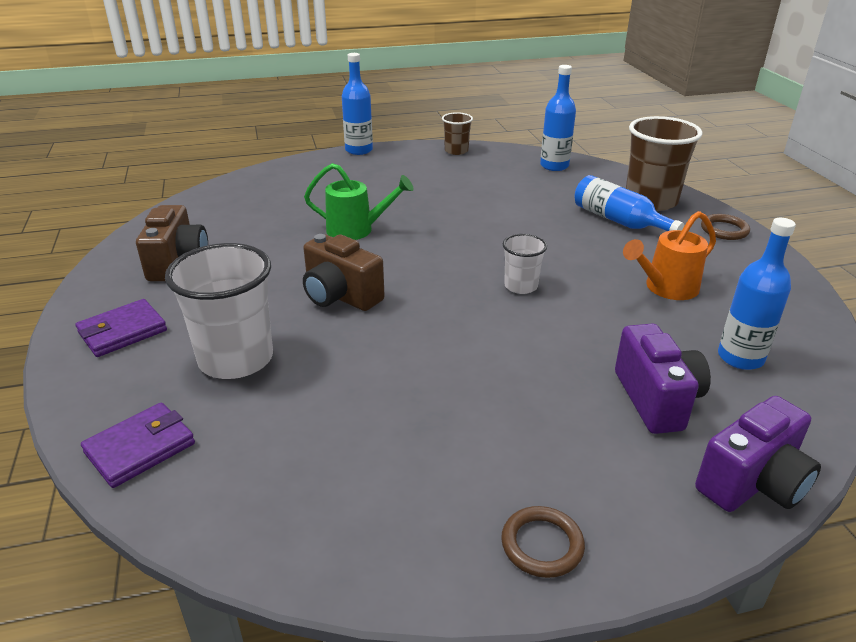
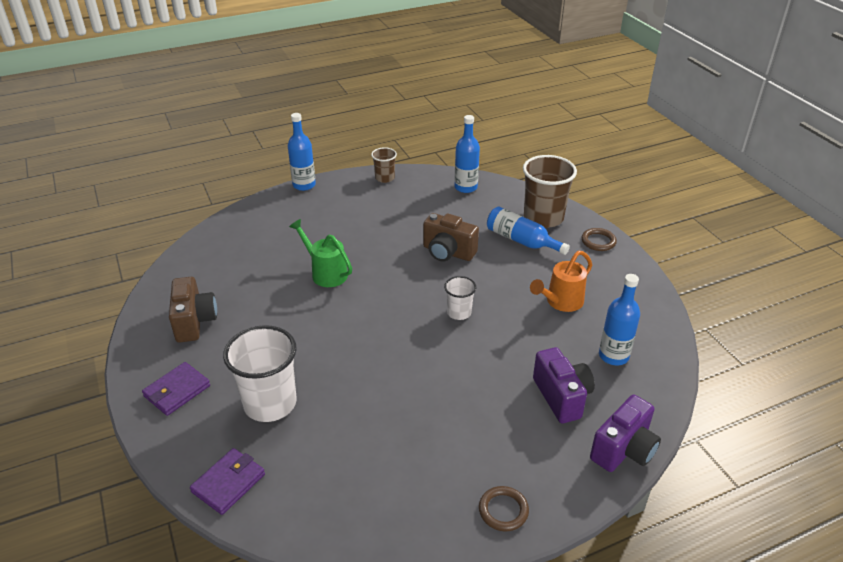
camera: 10 degrees left, 5 degrees up
brown camera [303,234,385,311] -> brown camera moved to [423,213,479,262]
green watering can [304,163,414,240] -> green watering can turned 135 degrees counterclockwise [289,219,352,287]

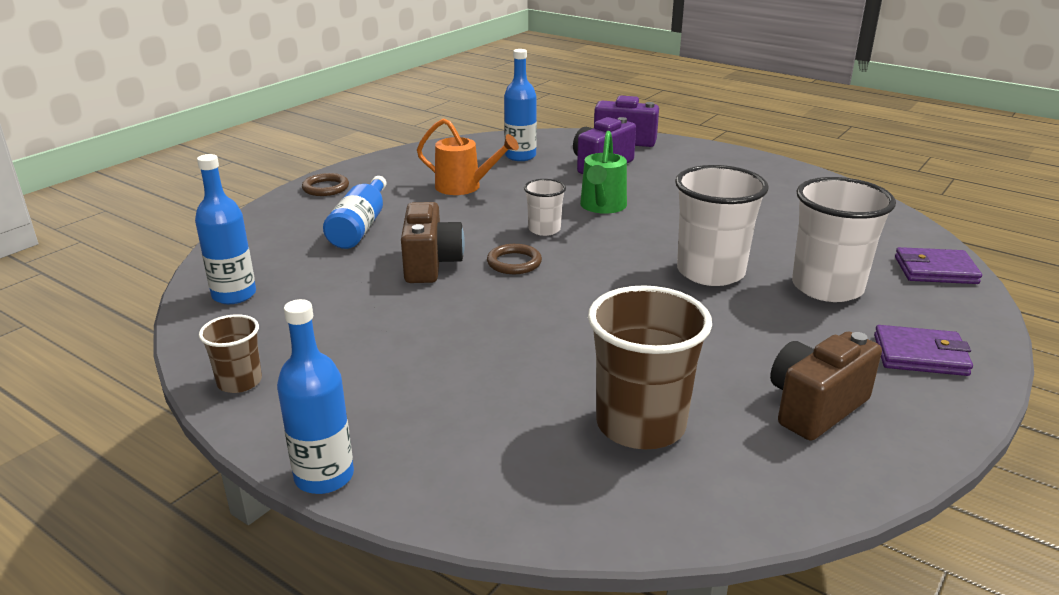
camera: 120 degrees left, 10 degrees down
green watering can [289,219,352,287] -> green watering can moved to [580,131,627,214]
brown ring [479,486,529,531] -> brown ring moved to [487,244,542,274]
brown cup [523,155,577,228] -> brown cup moved to [588,285,712,449]
none -> white cup [675,165,769,286]

